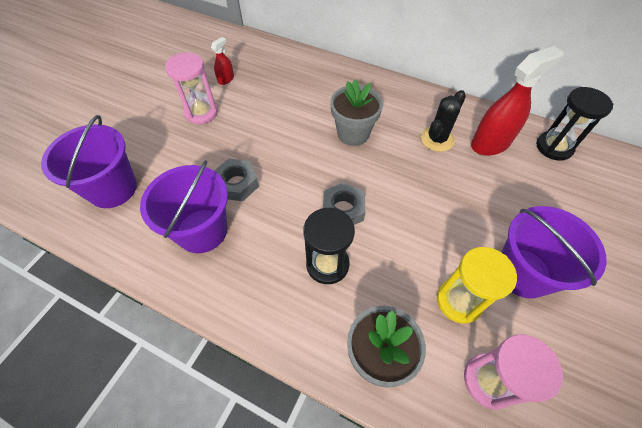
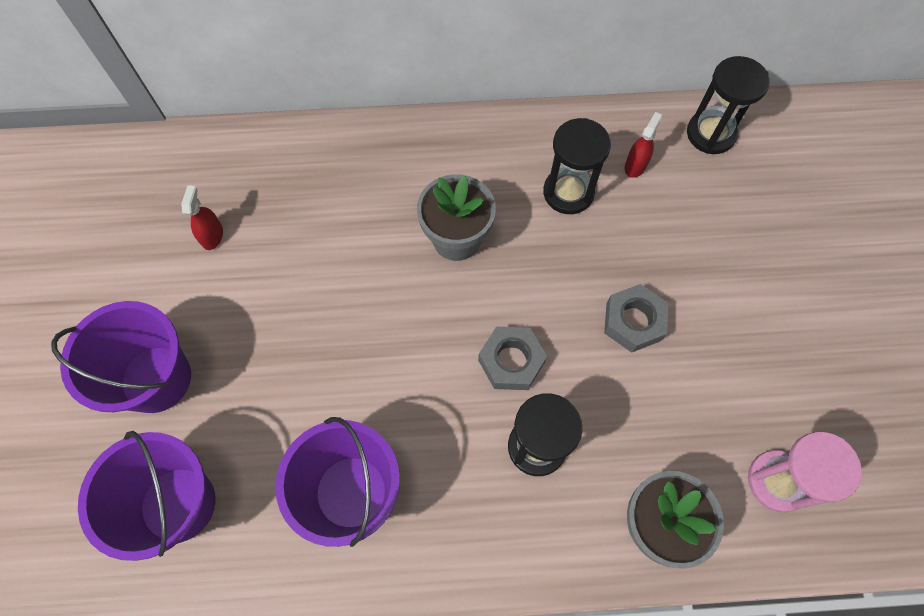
camera: 30 degrees left, 10 degrees up
pink hourglass [165,53,218,124] -> none
grey nut [214,159,259,201] -> grey nut moved to [604,284,668,353]
black cactus [421,90,466,152] -> black hourglass [543,118,611,214]
yellow hourglass [437,247,517,324] -> none
red spray bottle [471,46,564,156] -> red spray bottle [625,112,662,178], size x0.47
purple bucket [501,206,606,299] -> purple bucket moved to [51,301,191,413]

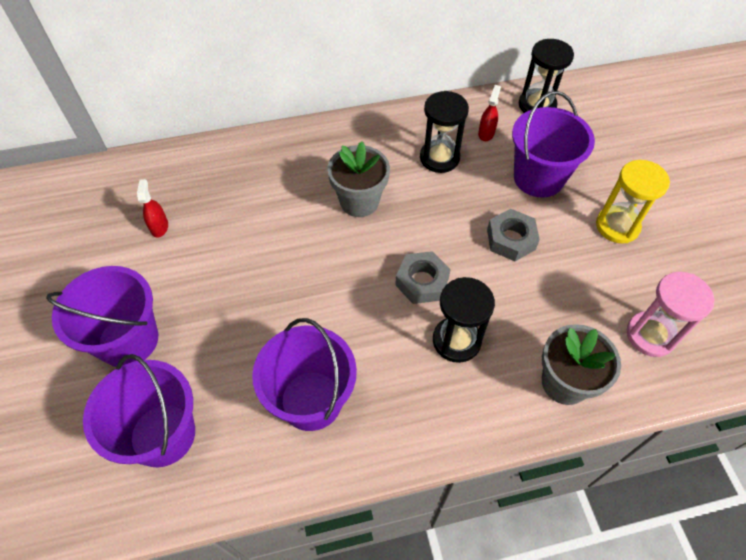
camera: 10 degrees left, 10 degrees down
none -> purple bucket [512,91,595,198]
none -> yellow hourglass [596,160,670,244]

